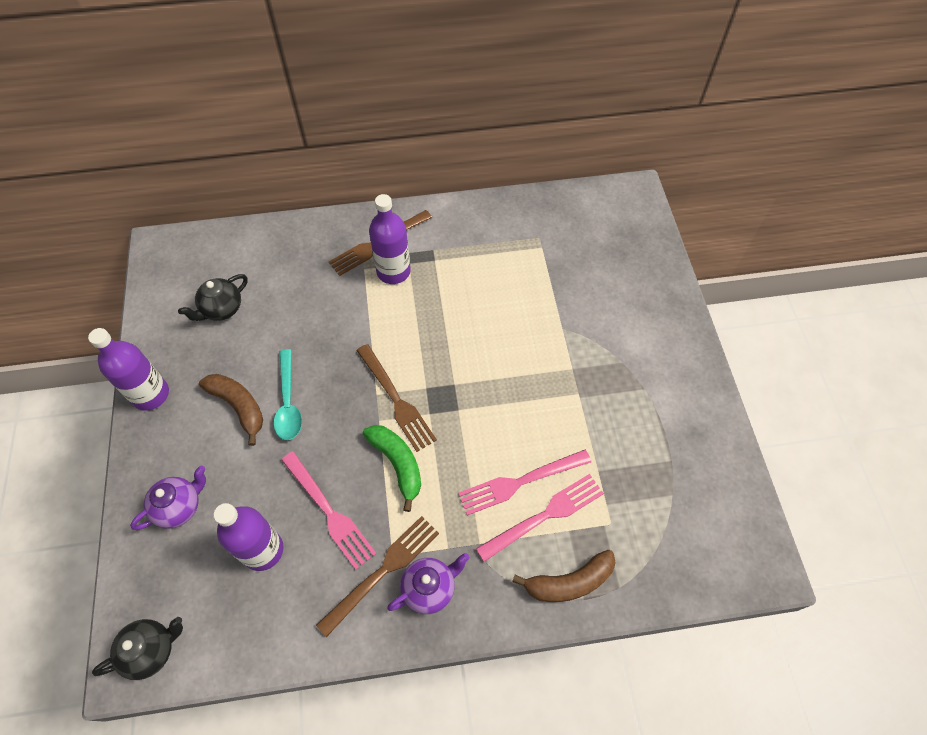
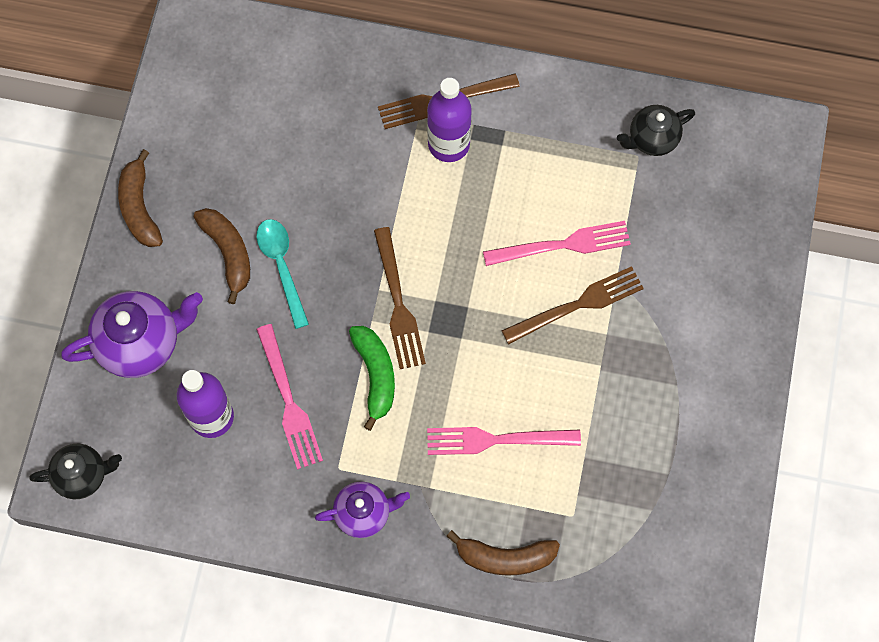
camera: 20 degrees right, 10 degrees up
purple bottle [88,328,169,411] -> brown banana [118,149,163,247]
purple teapot [130,466,206,530] -> purple teapot [61,291,203,378], size x1.60
black teapot [178,274,248,321] -> black teapot moved to [617,105,695,156]
turquoise spoon [274,349,302,440] -> turquoise spoon turned 150 degrees clockwise [256,219,309,329]
brown fork [316,516,439,637] -> brown fork moved to [501,266,644,344]
pink fork [476,474,604,562] -> pink fork moved to [483,221,631,266]

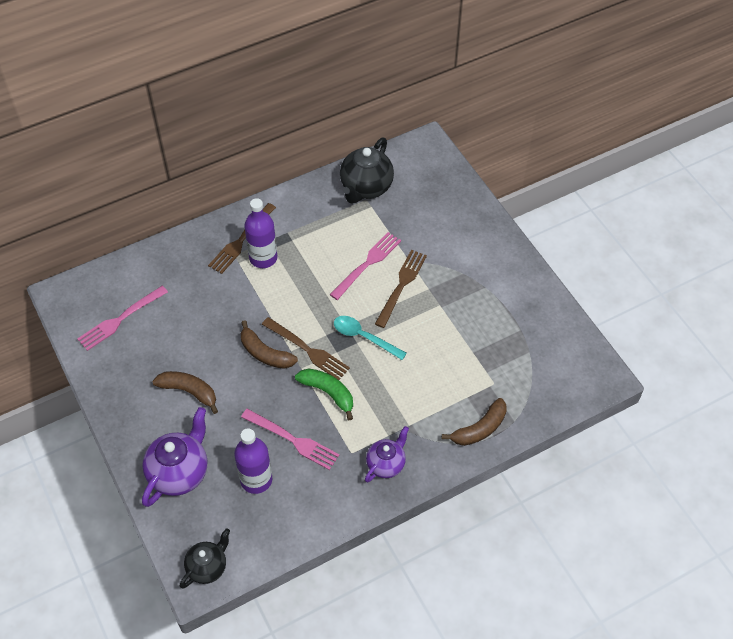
camera: 40 degrees left, 15 degrees down
brown banana [118,149,163,247] -> brown banana moved to [241,320,298,369]
turquoise spoon [256,219,309,329] -> turquoise spoon moved to [334,316,407,360]
pink fork [427,427,581,455] -> pink fork moved to [77,286,168,351]
black teapot [617,105,695,156] -> black teapot [340,138,394,204], size x1.60

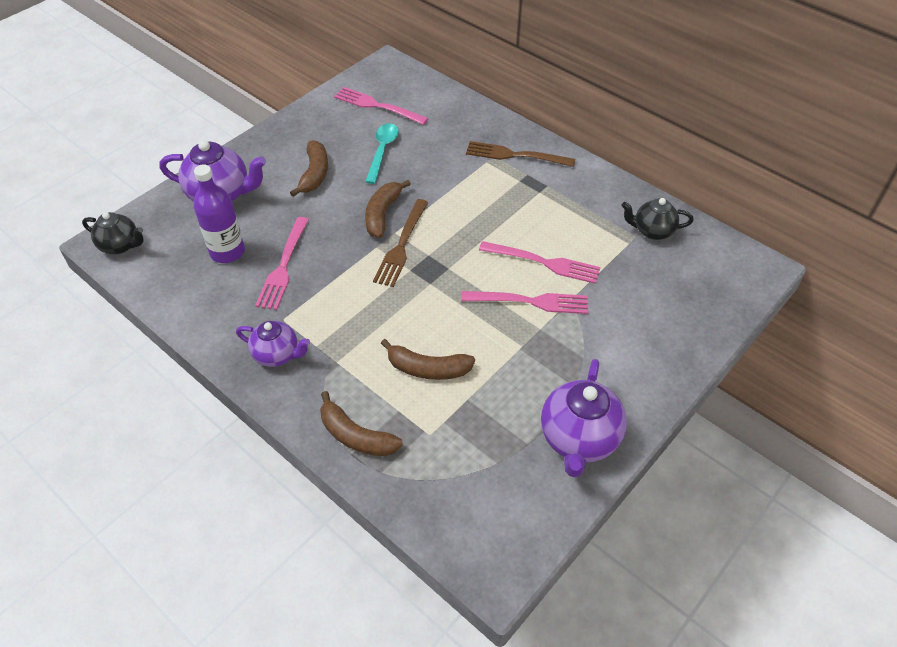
camera: 70 degrees right, 5 degrees down
purple bottle [244,198,278,268] -> none
green banana [295,368,353,420] -> none
turquoise spoon [334,316,407,360] -> turquoise spoon moved to [365,123,399,184]
black teapot [340,138,394,204] -> black teapot [622,198,694,240], size x0.62
brown fork [375,250,427,328] -> pink fork [461,291,588,314]
none -> brown banana [381,339,475,380]
none -> purple teapot [541,359,627,478]

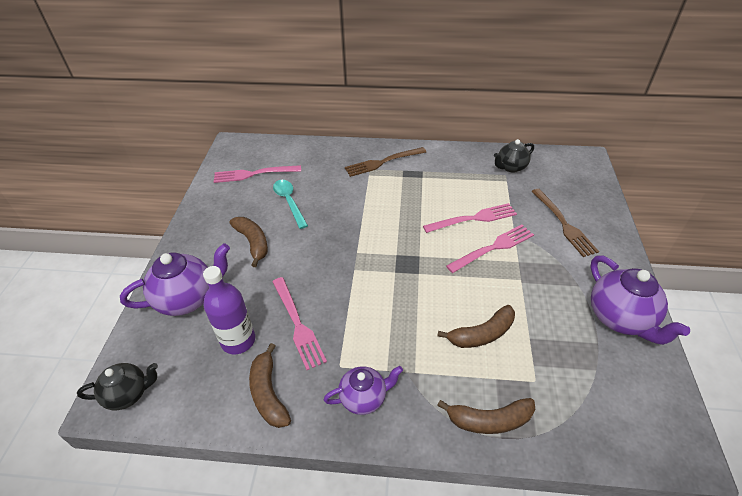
camera: 35 degrees left, 5 degrees down
brown banana [365,180,411,238] -> brown banana moved to [249,343,291,428]
brown fork [373,199,428,287] -> brown fork moved to [531,189,599,257]

